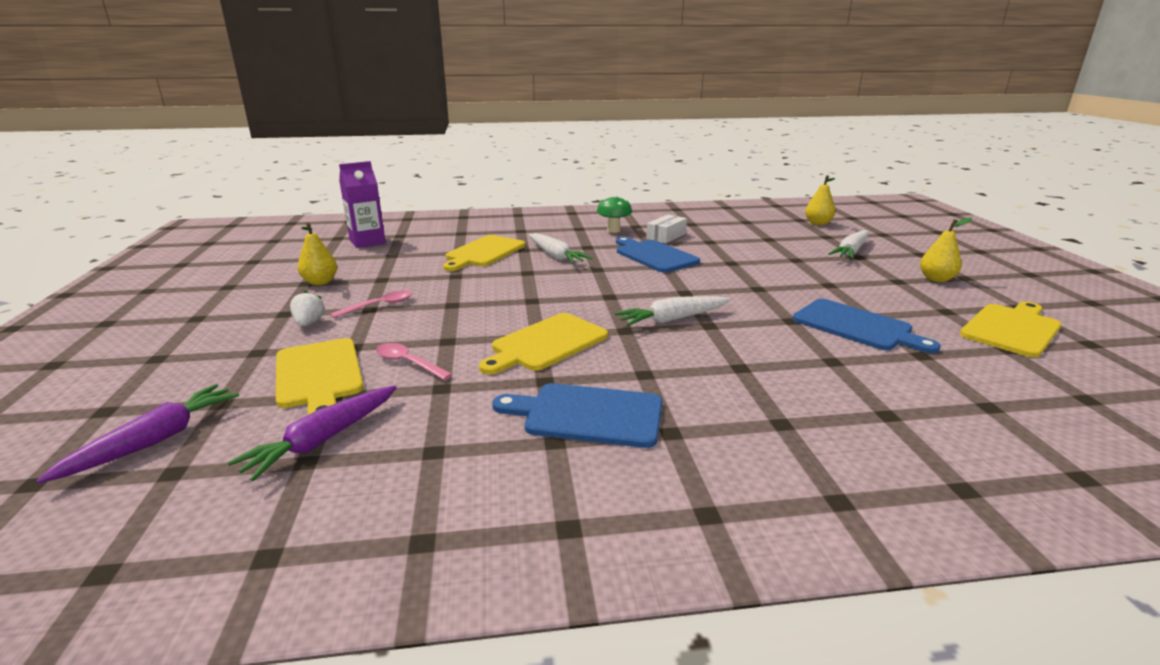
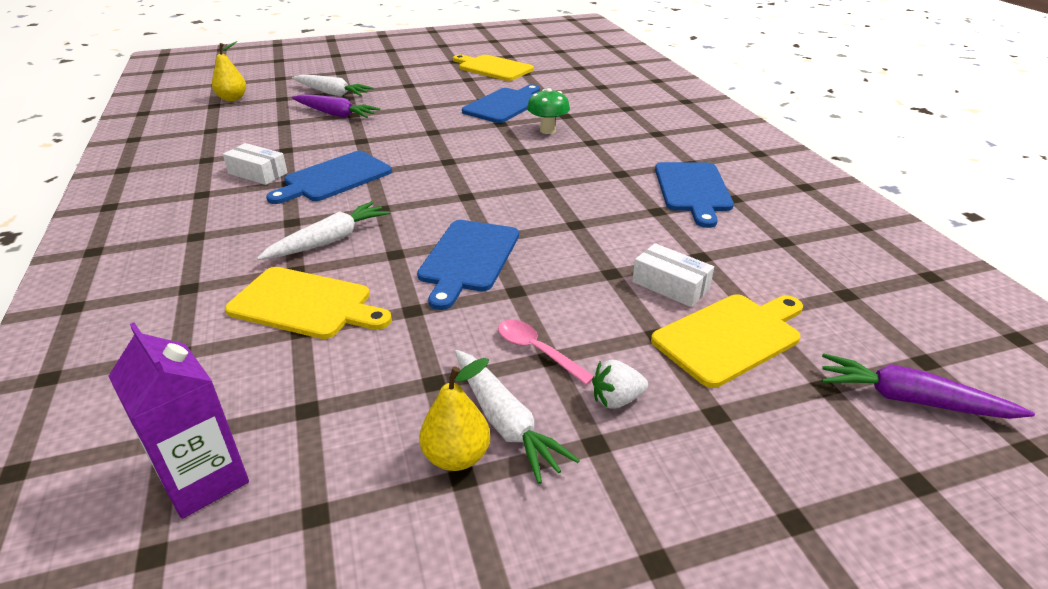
camera: 100 degrees left, 10 degrees up
purple carrot [227,385,397,481] -> purple carrot moved to [292,94,380,118]
pink spoon [376,343,452,380] -> white box [632,243,714,307]
yellow cutting board [479,313,608,375] -> none
green mushroom [597,195,632,233] -> green mushroom moved to [527,88,570,134]
white carrot [614,296,730,326] -> white carrot moved to [455,350,580,484]
yellow pear [920,218,972,282] -> none
none -> blue cutting board [417,220,519,310]

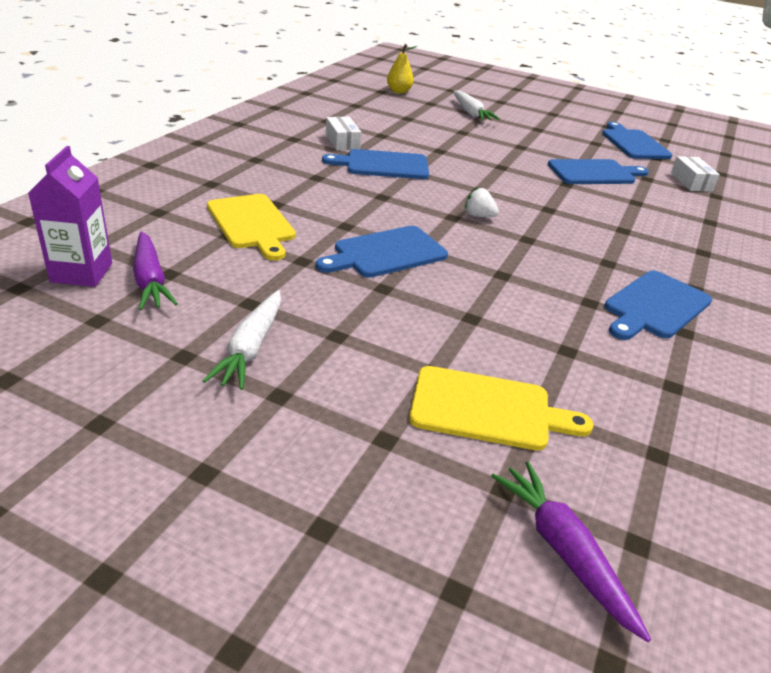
camera: 40 degrees right, 0 degrees up
white carrot [257,201,390,260] -> none
purple carrot [292,94,380,118] -> purple carrot moved to [133,231,178,310]
yellow pear [419,358,490,471] -> none
yellow cutting board [453,55,534,81] -> blue cutting board [602,122,672,159]
pink spoon [498,320,594,385] -> none
green mushroom [527,88,570,134] -> none
white strawberry [592,360,648,409] -> white strawberry moved to [465,187,499,217]
white box [632,243,714,307] -> white box moved to [671,156,720,192]

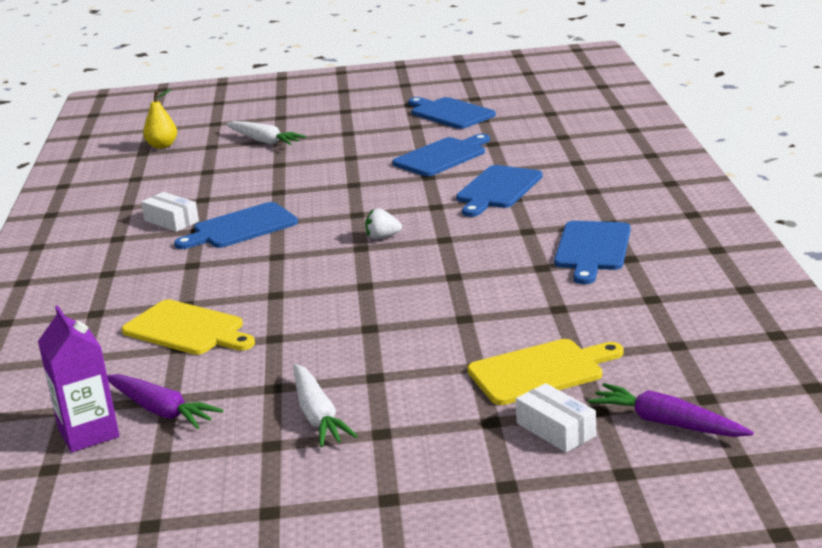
camera: 25 degrees left, 10 degrees down
blue cutting board [316,226,448,278] -> blue cutting board moved to [456,165,543,217]
white box [671,156,720,192] -> white box moved to [516,383,596,452]

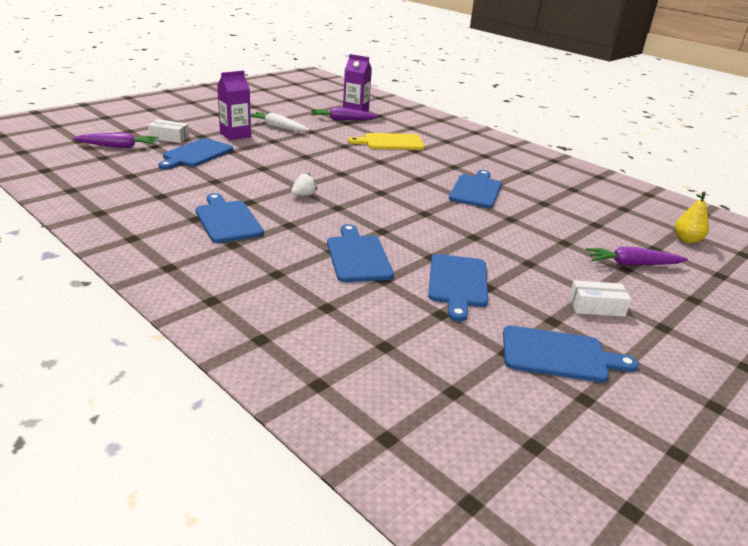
camera: 135 degrees right, 5 degrees up
white box [141,192,199,232] -> white box moved to [569,280,631,317]
white carrot [226,121,306,145] -> purple carrot [585,246,688,265]
white strawberry [365,208,402,239] -> white strawberry moved to [291,173,317,196]
yellow cutting board [467,339,624,405] -> blue cutting board [158,138,233,169]
none -> purple carton [217,70,251,140]

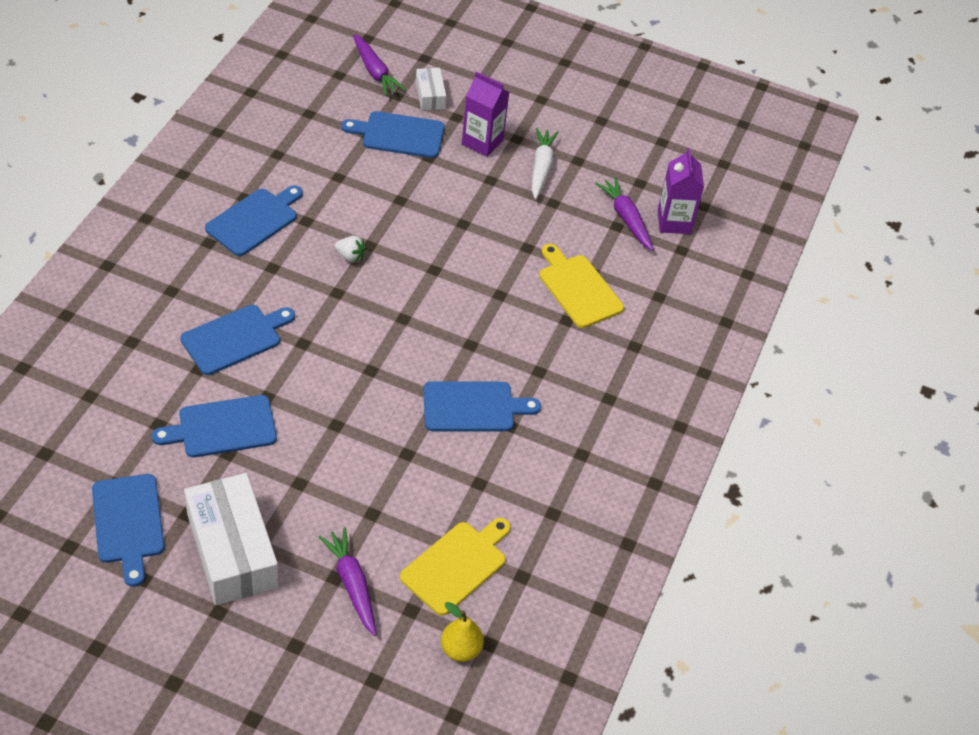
camera: 65 degrees right, 20 degrees up
white box [569,280,631,317] -> white box [184,473,279,605], size x2.06
none -> yellow cutting board [400,518,511,616]

